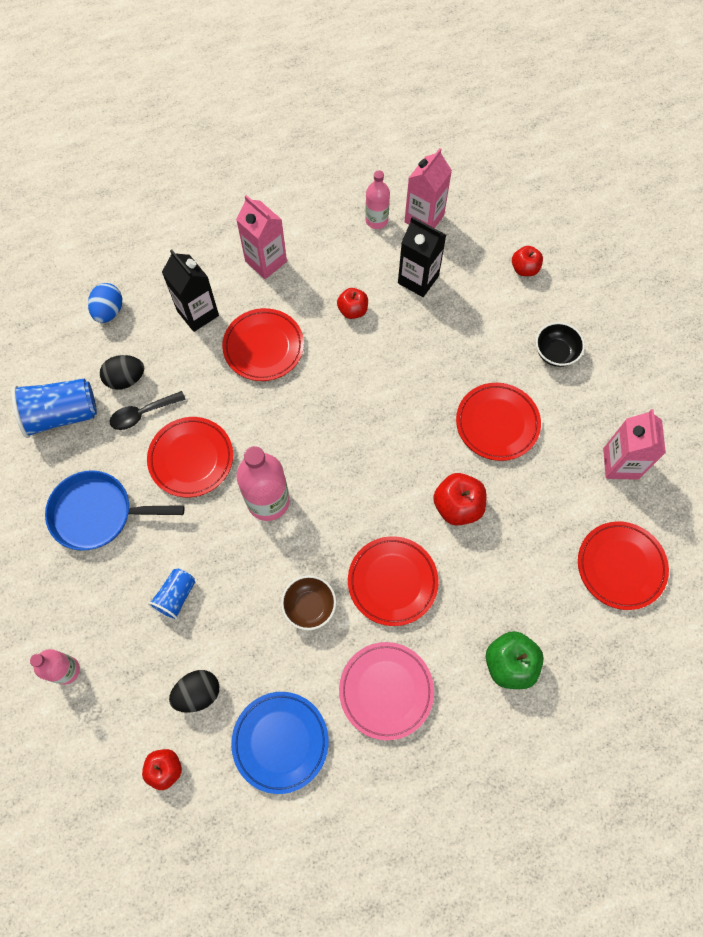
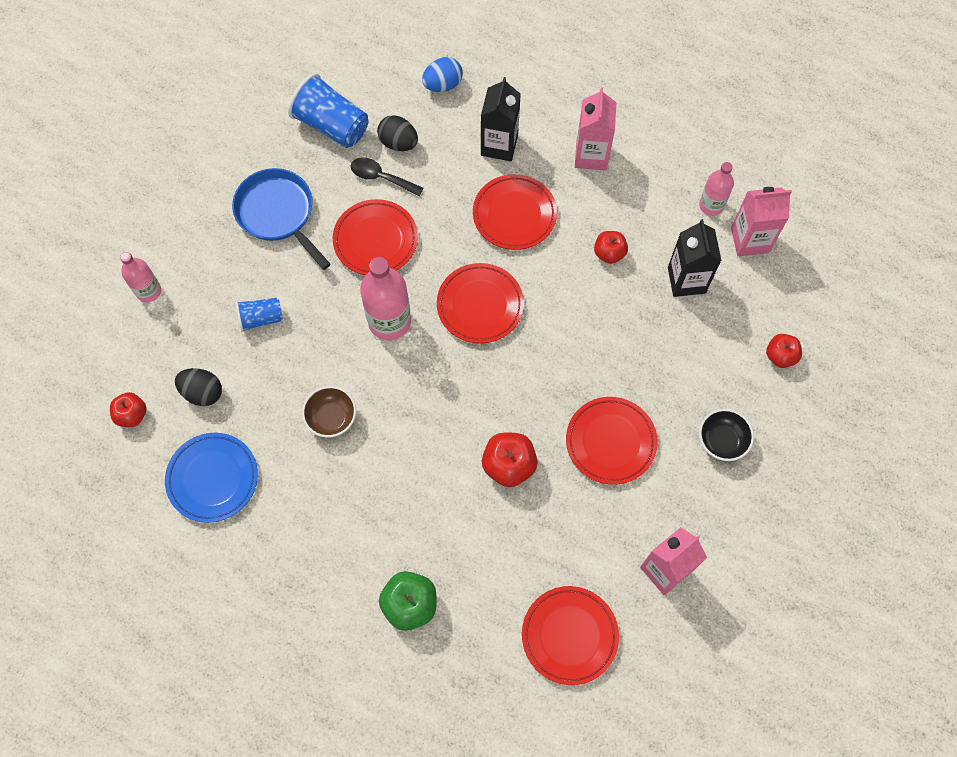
camera: 50 degrees right, 0 degrees up
pink plate [339,642,434,740] -> none
red plate [348,536,439,626] -> red plate moved to [437,263,524,344]

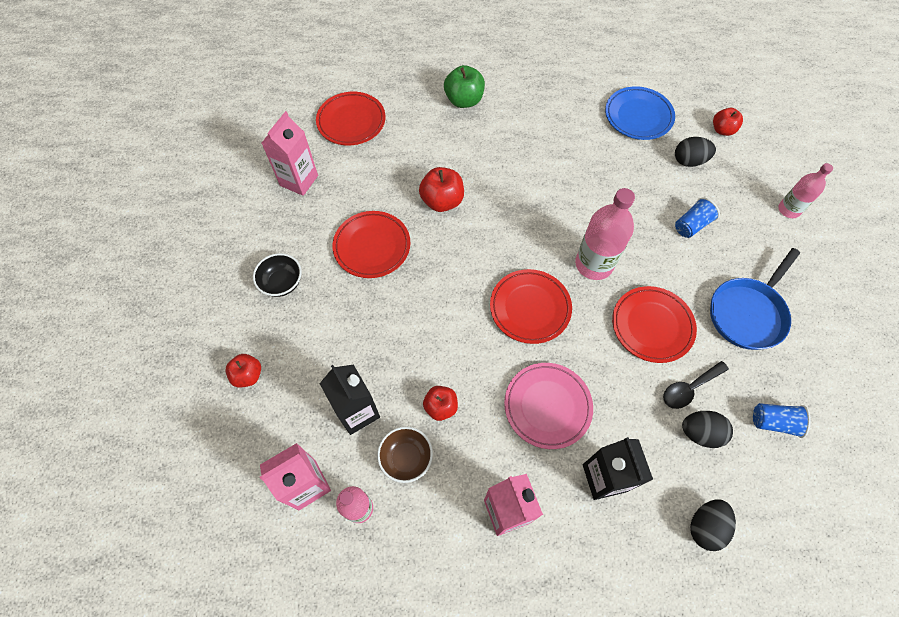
camera: 155 degrees right, 5 degrees down
blue pan [232,168,331,270] -> blue pan turned 105 degrees clockwise [710,248,800,350]
blue cup [288,73,369,148] -> blue cup [753,403,811,438], size x0.58
brown bowl [302,386,356,438] -> brown bowl moved to [377,427,433,483]
black spoon [351,157,424,196] -> black spoon turned 150 degrees clockwise [663,361,729,409]
blue egg [422,57,463,92] -> black egg [690,499,736,551]
red plate [473,174,557,250] -> pink plate [504,363,593,449]

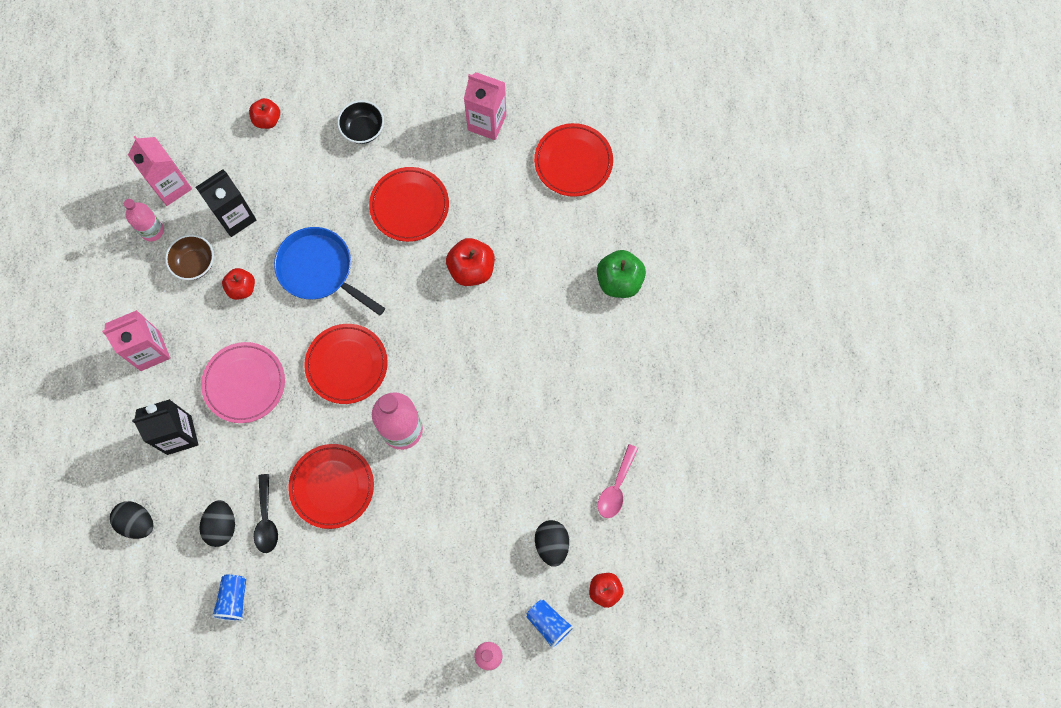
camera: 85 degrees right, 10 degrees up
blue plate [605,86,675,140] -> pink spoon [598,444,638,518]
black spoon [663,361,729,409] -> black spoon turned 150 degrees counterclockwise [254,474,278,553]
blue cup [675,198,720,238] -> blue cup moved to [526,600,574,649]
blue pan [710,248,800,350] -> blue pan moved to [274,227,385,316]

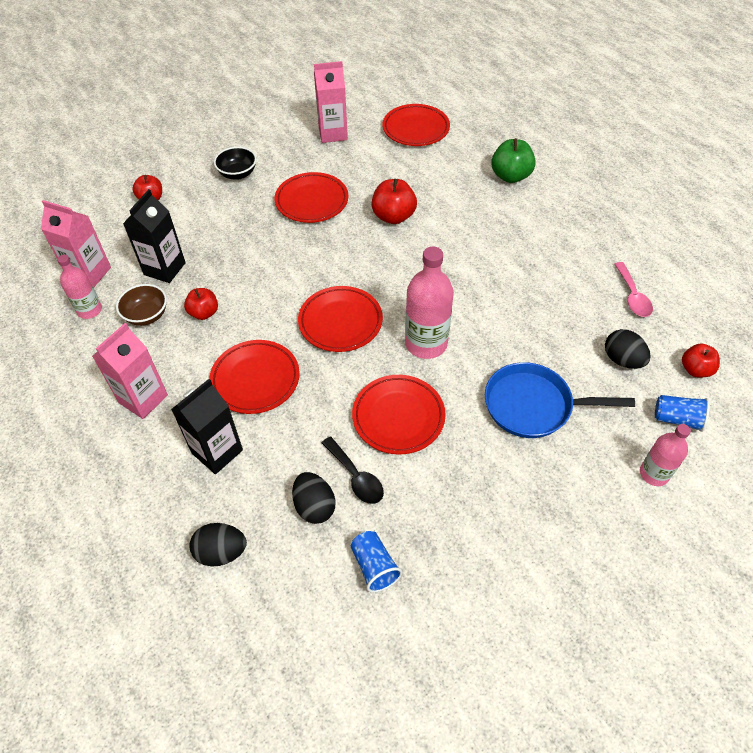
camera: 30 degrees left, 20 degrees down
pink plate [201,342,285,423] -> red plate [209,340,300,414]
blue pan [274,227,385,316] -> blue pan moved to [485,362,635,438]

